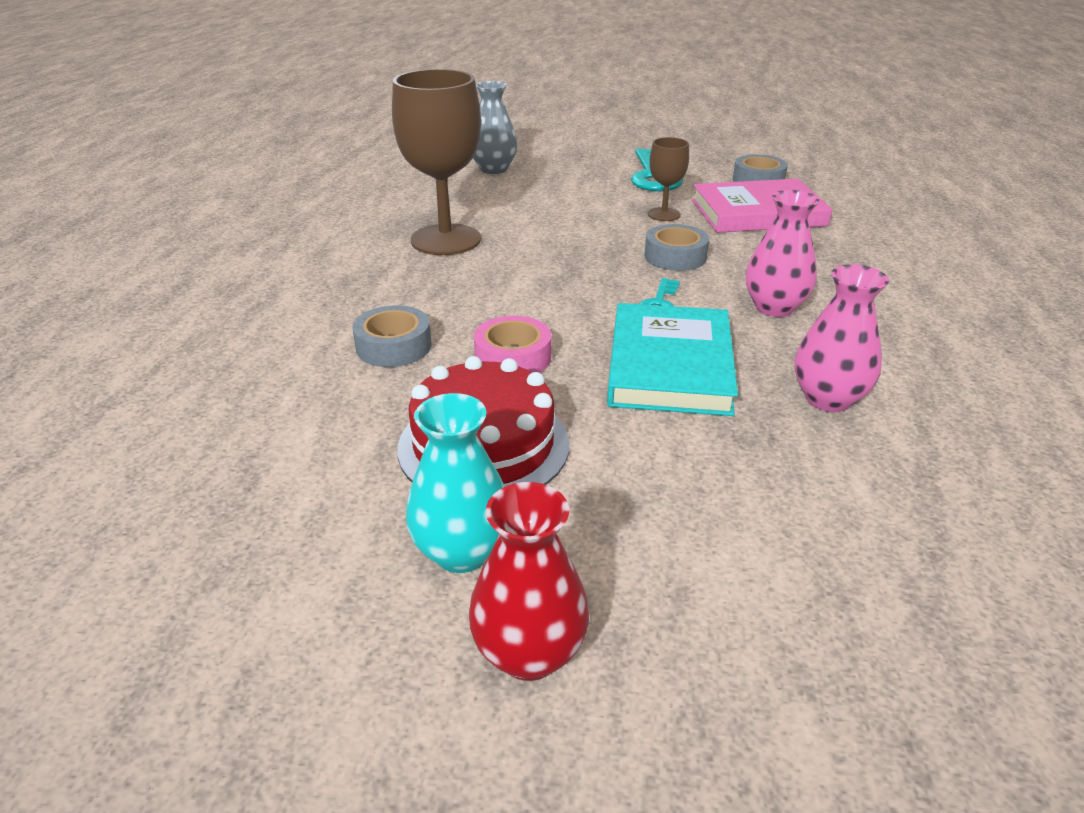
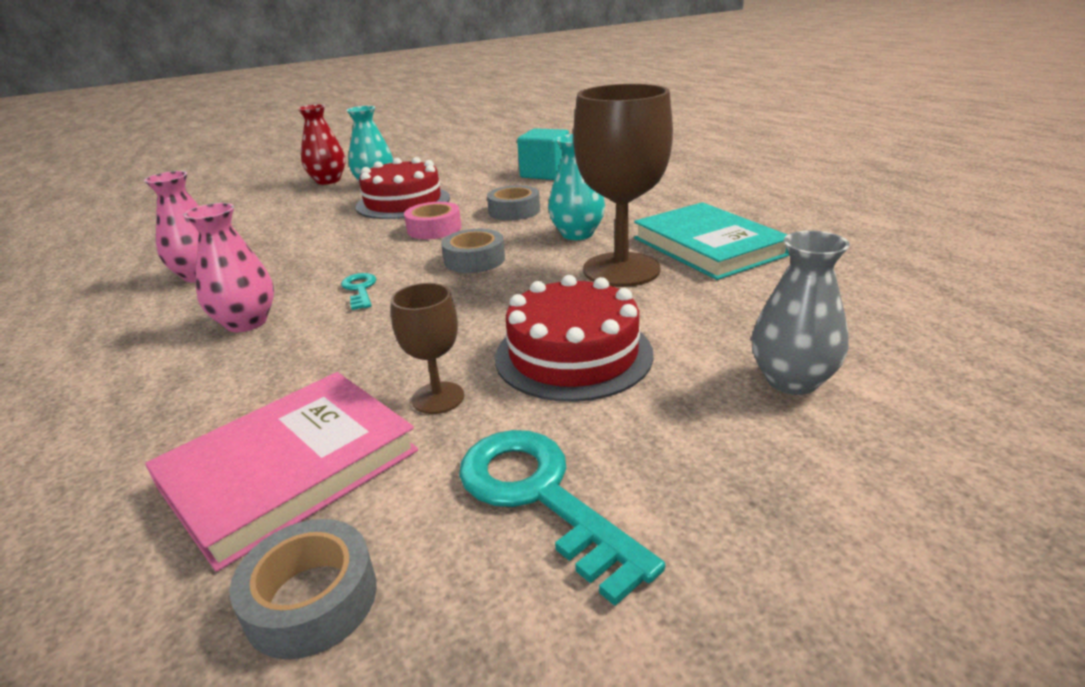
camera: 145 degrees right, 5 degrees down
turquoise book [607,303,738,416] -> turquoise book moved to [634,202,790,280]
grey tape [644,224,709,271] -> grey tape moved to [441,229,505,273]
none -> red cake [495,275,653,402]
none -> turquoise cube [517,128,569,180]
none -> turquoise vase [548,134,605,240]

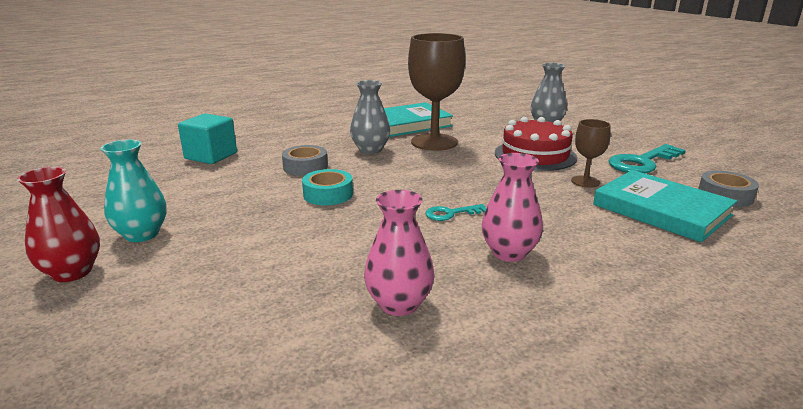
camera: 90 degrees left, 5 degrees down
pink book [145,372,418,572] -> turquoise book [593,170,737,242]
red cake [356,157,450,219] -> none
pink tape [404,202,462,239] -> turquoise tape [302,169,353,205]
grey tape [441,229,505,273] -> none
turquoise vase [548,134,605,240] -> grey vase [350,80,390,154]

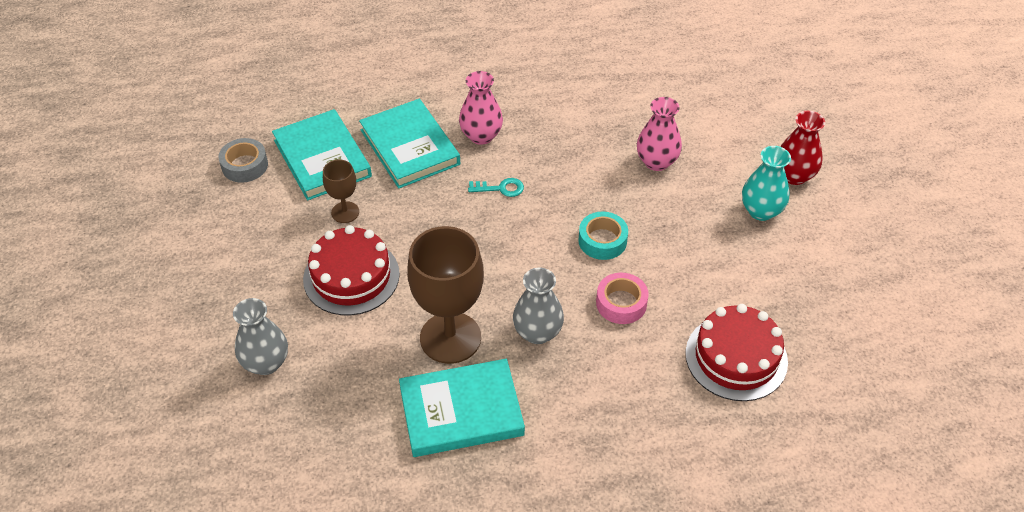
camera: 165 degrees left, 25 degrees up
turquoise cube [178,113,237,164] -> red cake [685,304,788,401]
grey tape [282,145,328,176] -> pink tape [596,273,649,324]
pink vase [364,190,435,316] -> pink vase moved to [637,97,682,171]
turquoise key [609,144,686,173] -> none
none -> turquoise book [359,99,460,189]

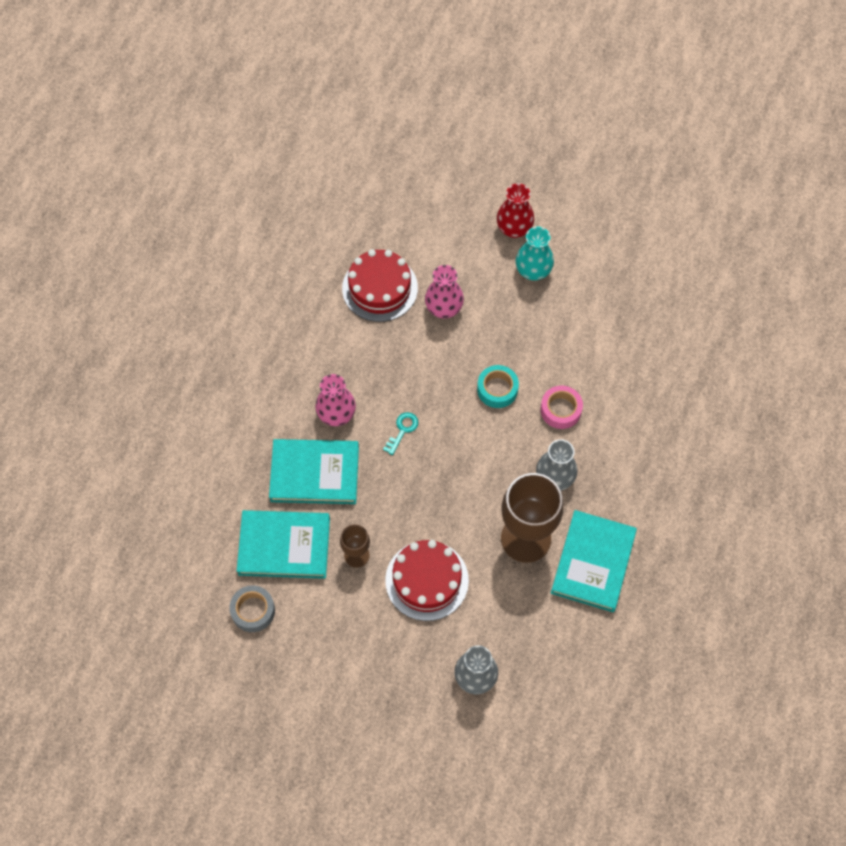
camera: 60 degrees left, 15 degrees up
red cake [685,304,788,401] -> red cake moved to [342,249,418,322]

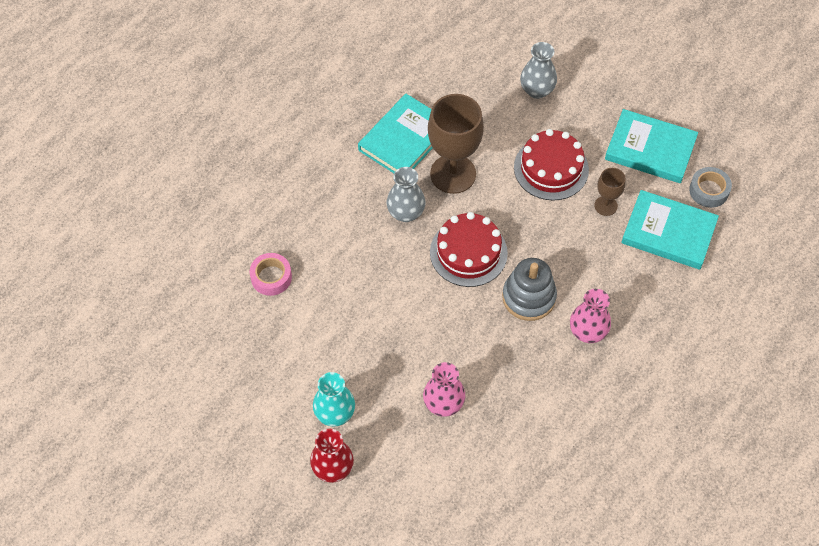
camera: 160 degrees left, 5 degrees down
turquoise book [269,439,359,504] -> turquoise book moved to [605,109,698,183]
red cake [342,249,418,322] -> red cake moved to [430,212,508,287]
turquoise key [383,412,418,455] -> grey stacking toy [502,258,557,321]
turquoise tape [477,365,519,408] -> none
pink tape [540,386,583,429] -> pink tape moved to [250,253,292,296]

